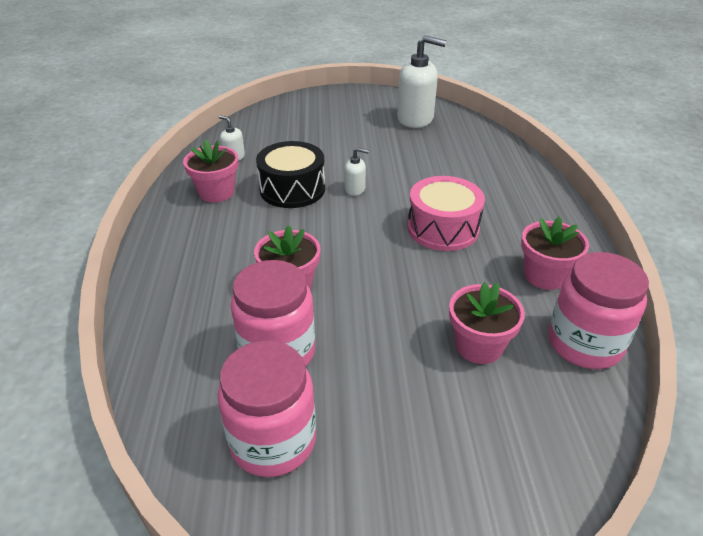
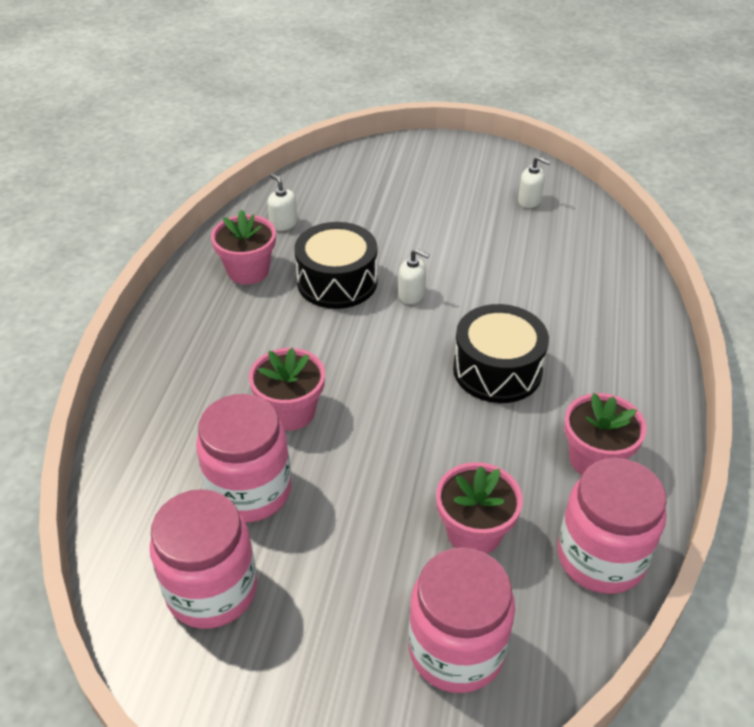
camera: 15 degrees right, 5 degrees up
white soap dispenser [397,35,446,128] -> white soap dispenser [518,156,550,208], size x0.48
pink drum [408,176,485,251] -> black drum [453,304,549,403]
none -> pink jar [409,547,515,693]

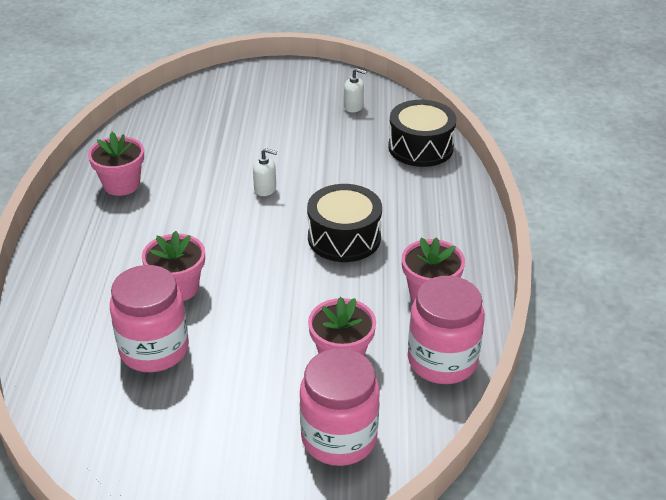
camera: 10 degrees left, 5 degrees down
pink jar [150,489,257,629] -> none
white soap dispenser [268,173,298,231] -> none
black drum [294,222,377,309] -> black drum moved to [388,100,457,167]

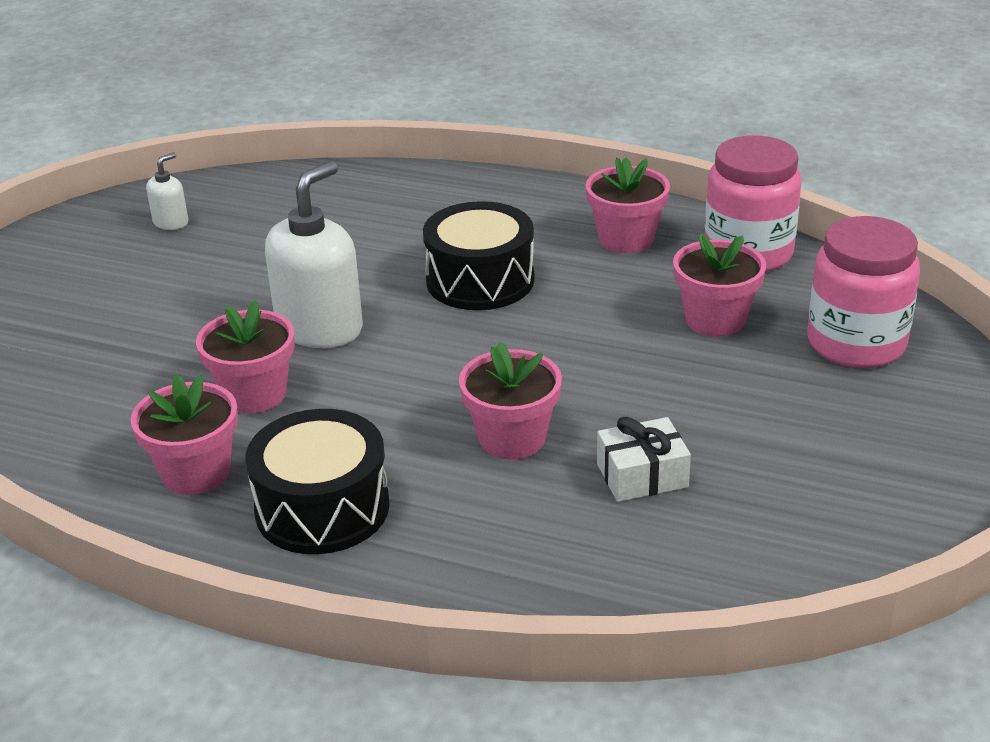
camera: 70 degrees left, 5 degrees down
pink jar [110,265,189,372] -> white gift [597,416,691,502]
white soap dispenser [253,148,277,196] -> white soap dispenser [265,161,363,348], size x2.10
black drum [388,100,457,167] -> black drum moved to [245,409,390,554]
none -> pink flower pot [196,301,295,414]

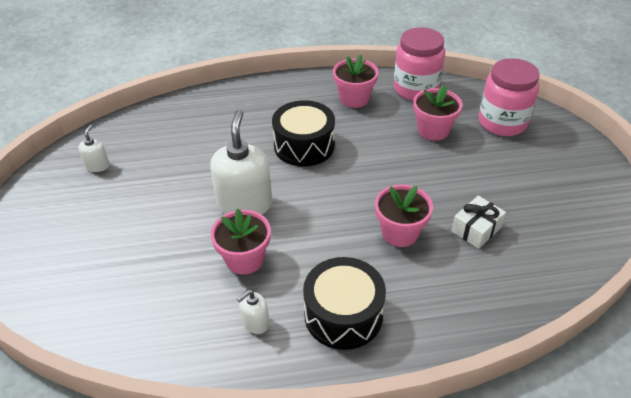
camera: 30 degrees left, 10 degrees up
pink flower pot [131,375,238,495] -> white soap dispenser [237,290,270,334]

